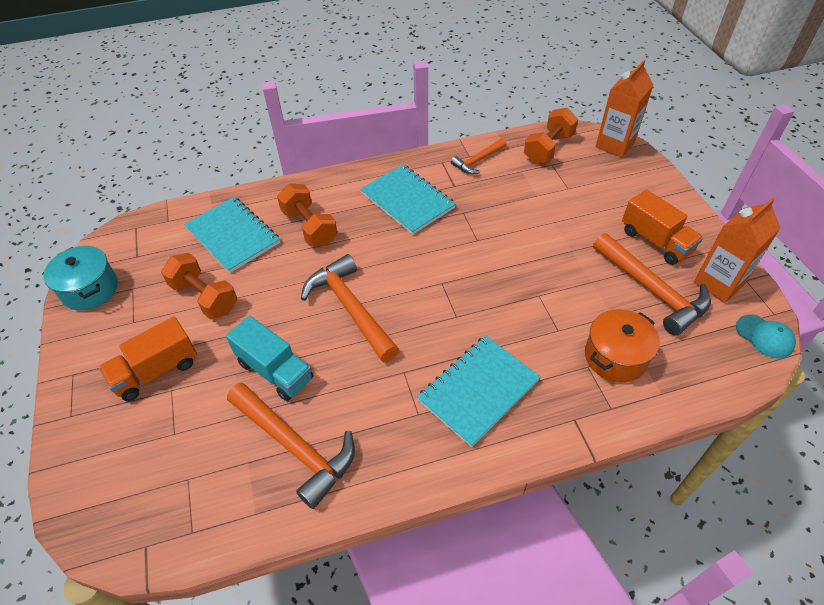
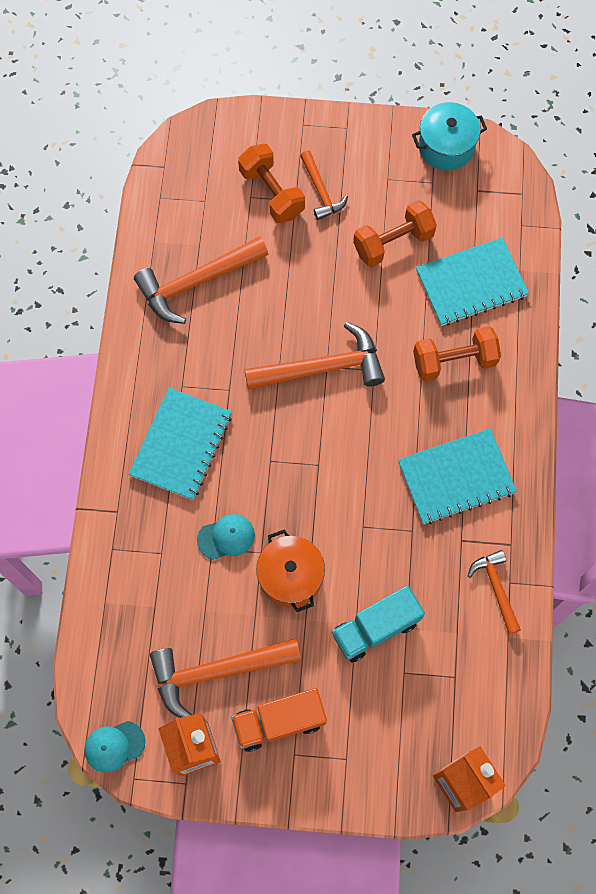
camera: 110 degrees right, 20 degrees up
orange truck [99,316,197,401] -> orange hammer [300,150,348,220]
turquoise truck [226,316,313,401] -> turquoise truck moved to [332,585,425,663]
turquoise notebook [417,336,540,447] -> turquoise notebook turned 45 degrees clockwise [129,388,232,500]
orange dumbbell [524,108,578,164] -> orange dumbbell moved to [238,144,305,223]
orange pot [585,309,660,383] -> orange pot moved to [256,529,325,612]
none -> turquoise cap [197,514,255,560]

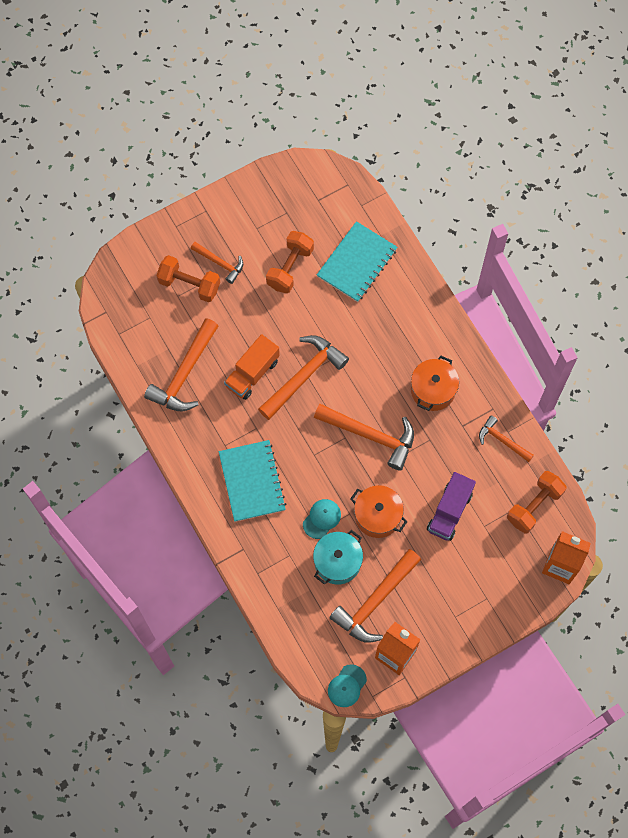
camera: 35 degrees left, 0 degrees up
orange truck [231,688,327,752] -> orange truck moved to [224,334,280,400]
turquoise truck [332,585,425,663] -> purple truck [427,472,476,541]
turquoise notebook [398,429,517,524] -> orange pot [411,356,459,411]
turquoise pot [412,102,487,170] -> turquoise pot moved to [313,530,363,585]
orange dumbbell [413,326,501,381] -> orange dumbbell moved to [507,471,566,534]
none -> orange hammer [314,404,414,471]

